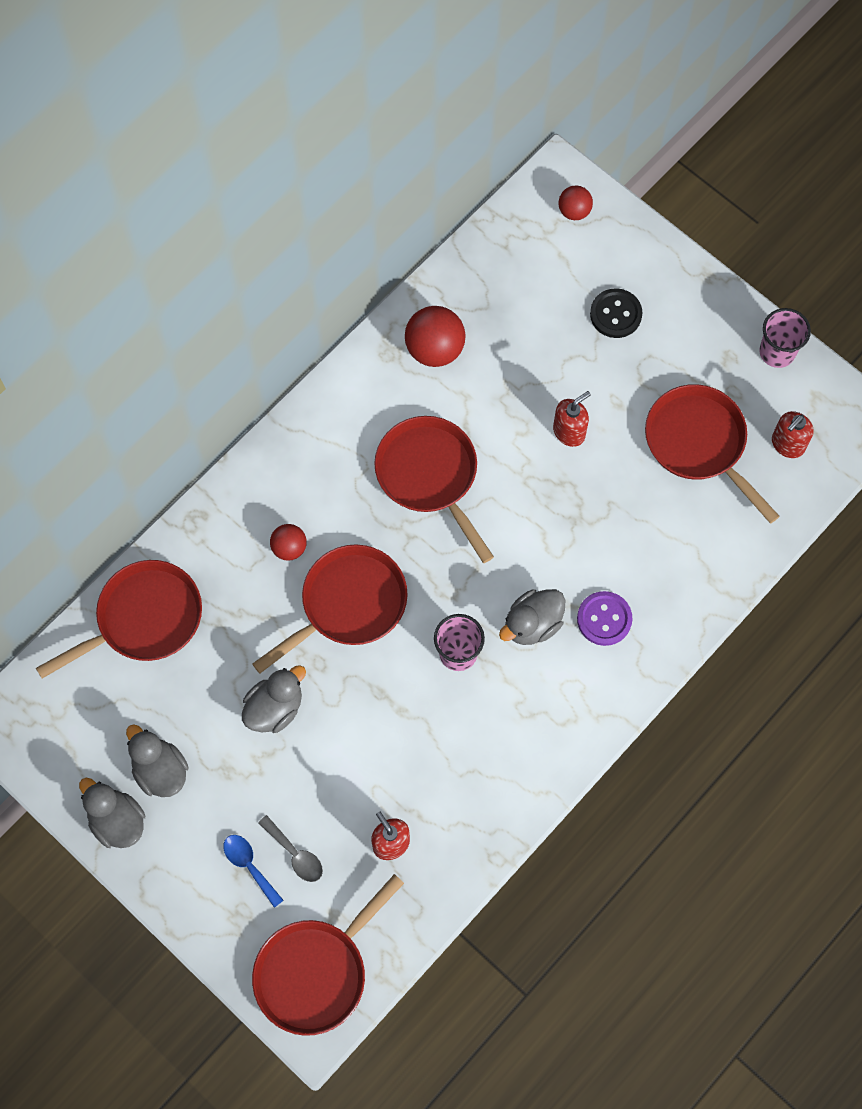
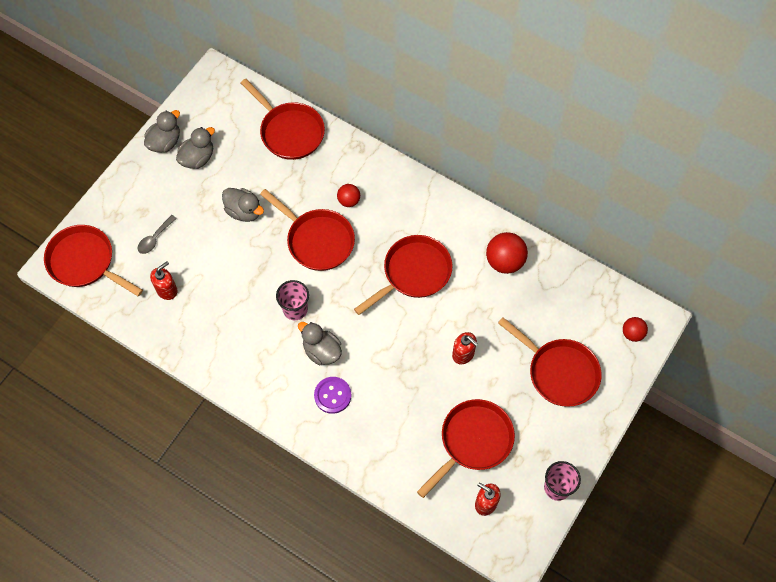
camera: 80 degrees right, 5 degrees down
blue spoon [223,835,284,908] -> none
black button [590,288,642,338] -> red pan [498,317,602,407]

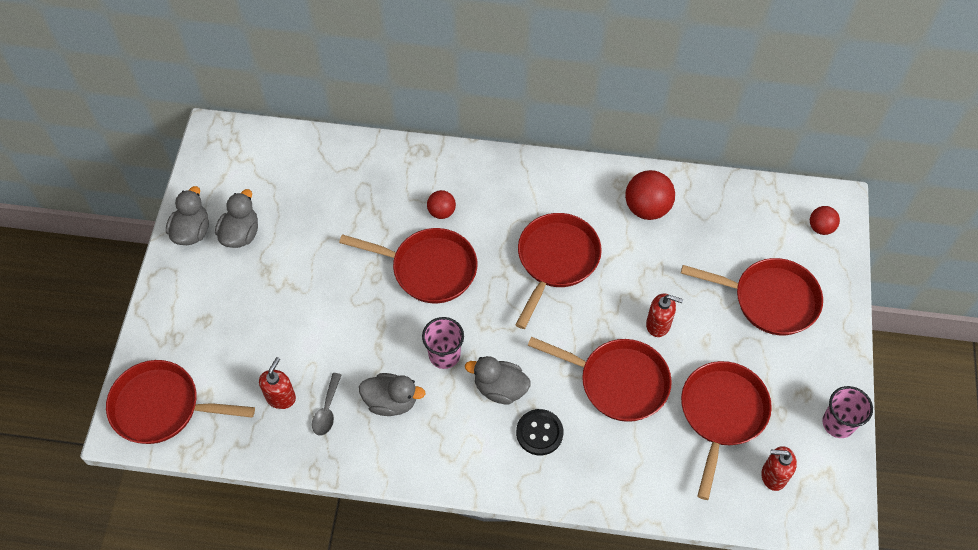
camera: 25 degrees left, 5 degrees down
grey spoon [137,215,177,254] -> grey spoon moved to [312,373,341,436]
grey duck [222,188,264,222] -> grey duck moved to [359,373,425,416]
red pan [241,79,325,160] -> red pan moved to [528,337,672,422]
purple button [314,377,351,414] -> black button [516,409,563,455]

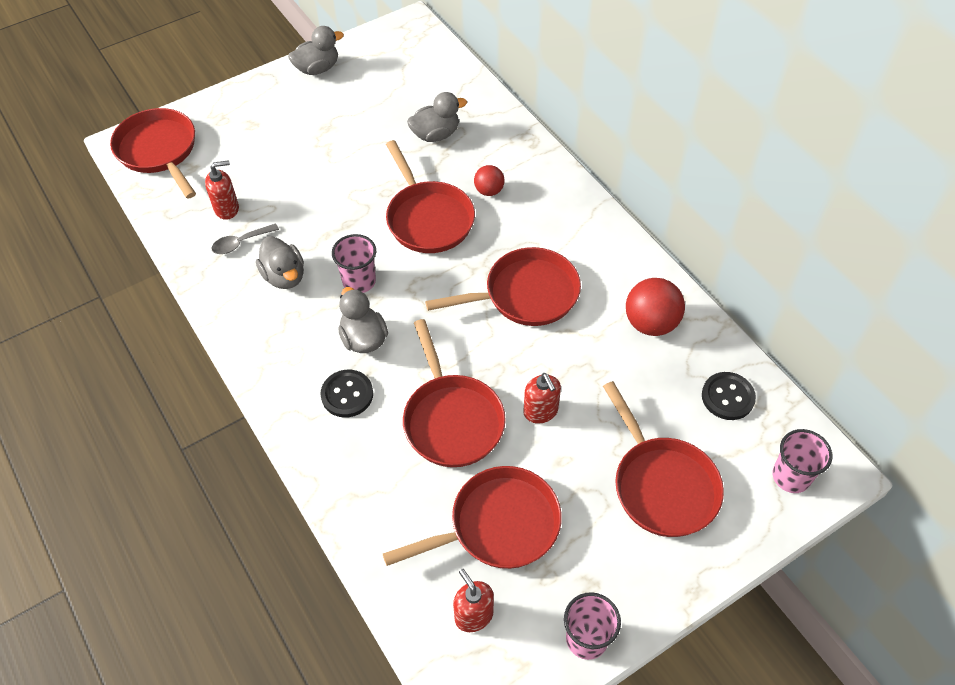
camera: 50 degrees right, 5 degrees down
grey duck [215,189,258,248] -> grey duck moved to [407,92,467,142]
red ball [810,206,840,235] -> pink cup [772,429,832,493]
none -> black button [702,372,756,420]

